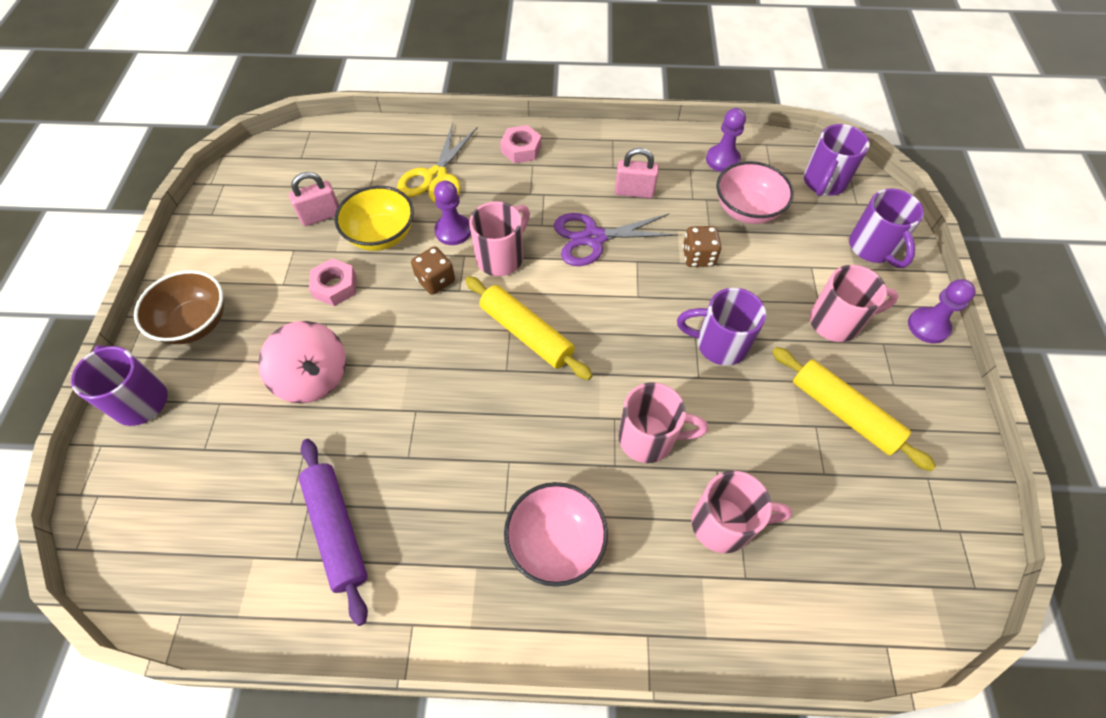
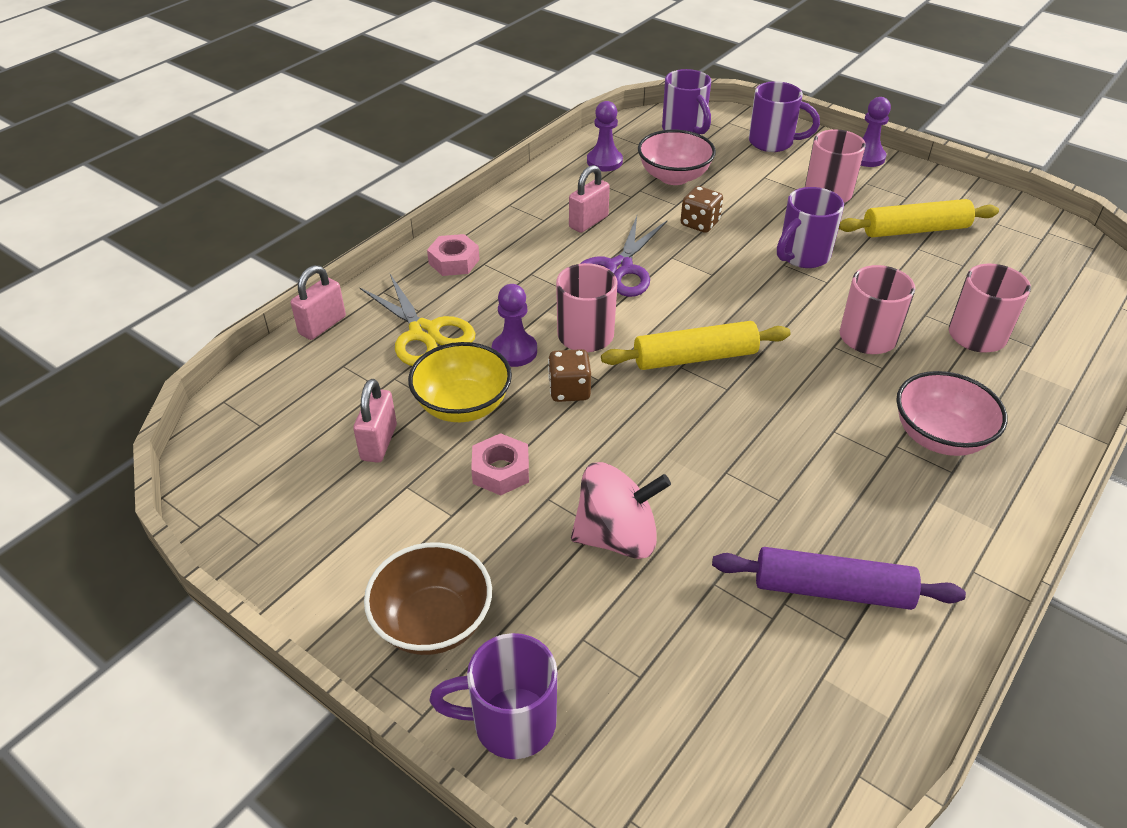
camera: 55 degrees left, 15 degrees down
none -> pink padlock [291,265,346,340]

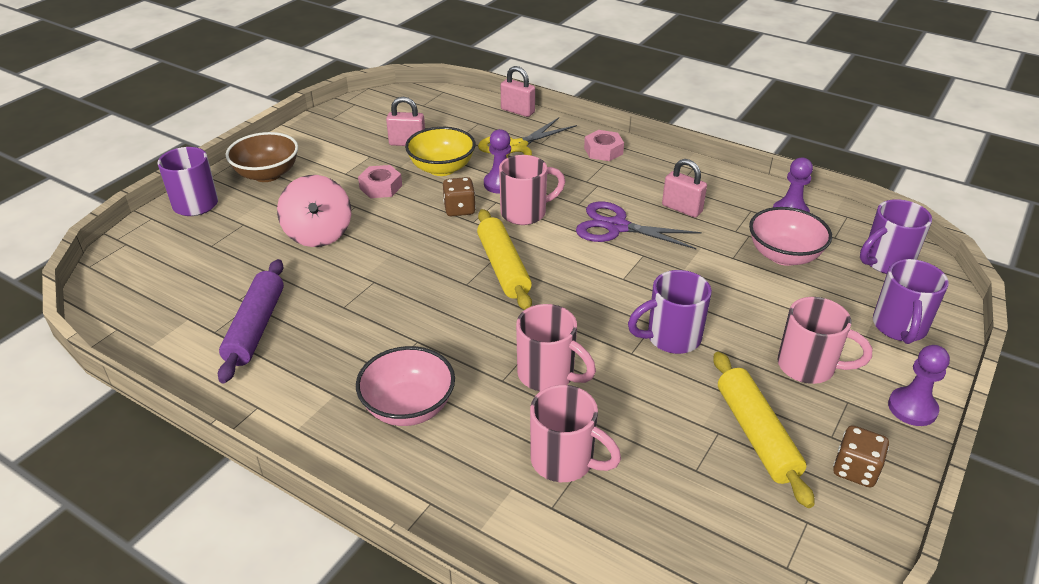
camera: 85 degrees right, 5 degrees down
brown dice [681,186,723,233] -> brown dice moved to [833,425,889,487]
purple mug [777,187,844,268] -> purple mug turned 60 degrees counterclockwise [628,270,712,354]

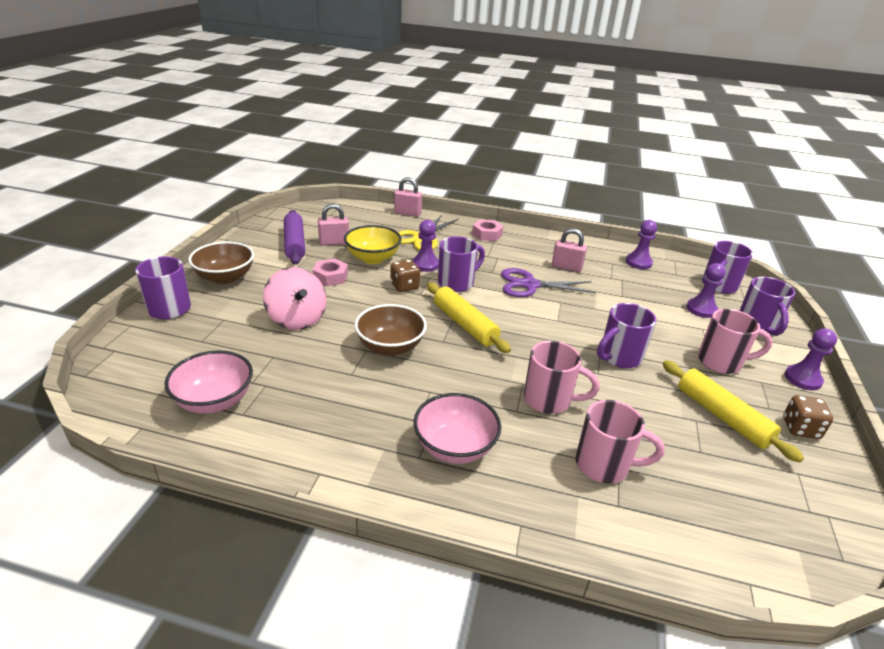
camera: 20 degrees left, 5 degrees down
purple rolling pin [218,259,284,383] -> purple rolling pin moved to [284,210,305,265]
pink mug [499,155,565,225] -> purple mug [438,236,485,292]
pink bowl [749,207,832,266] -> pink bowl moved to [165,350,253,414]
none -> brown bowl [355,304,427,356]
none -> purple pawn [687,263,726,318]

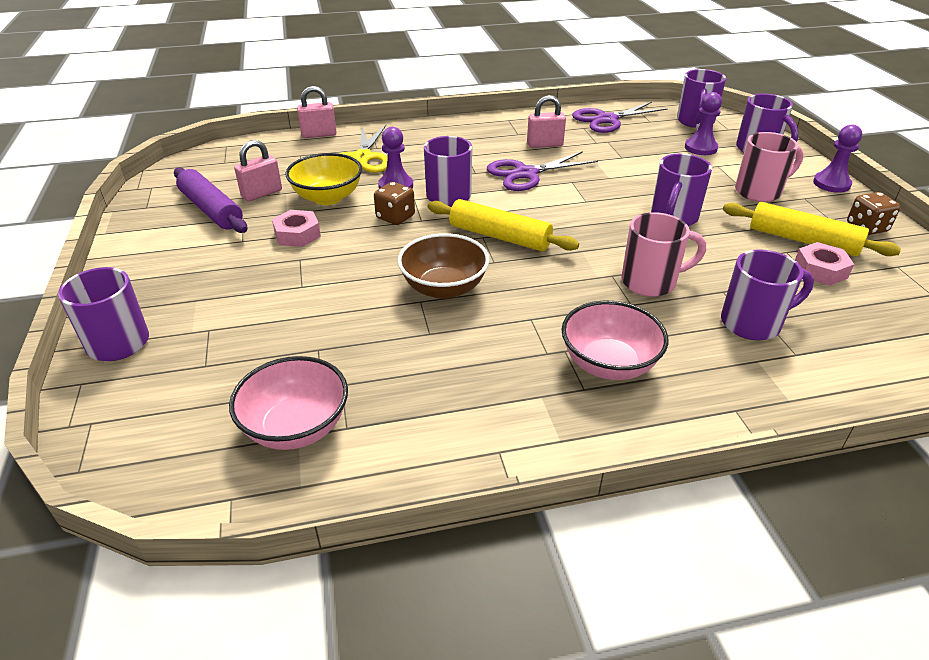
camera: 25 degrees left, 5 degrees up
brown bowl [188,241,254,284] -> none
pink spinning top [263,267,327,330] -> none
pink nut [472,219,504,241] -> pink nut moved to [795,242,854,286]
pink mug [576,400,665,484] -> purple mug [721,249,814,341]
purple pawn [626,220,657,269] -> purple scissors [572,102,668,133]

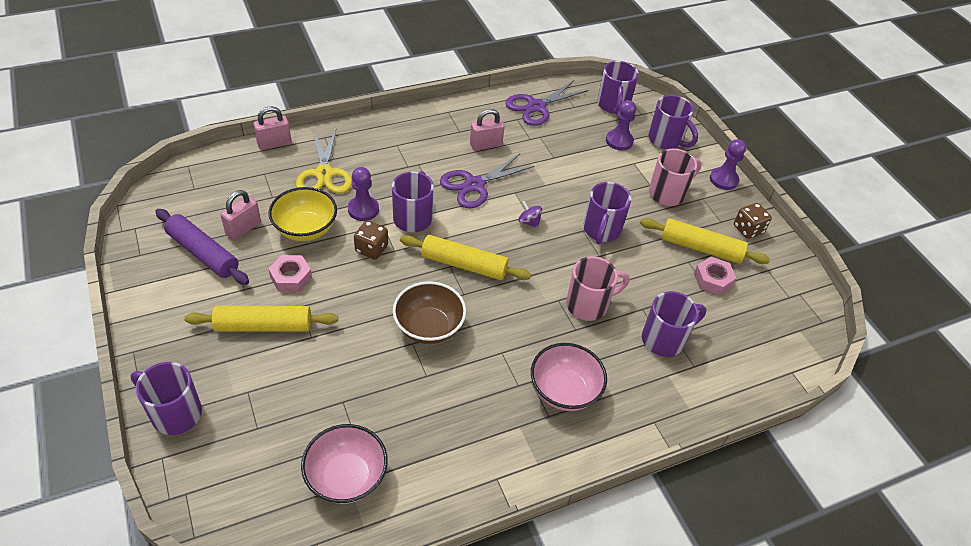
camera: 15 degrees left, 10 degrees up
none -> yellow rolling pin [185,306,338,332]
none -> purple spinning top [518,201,543,228]

